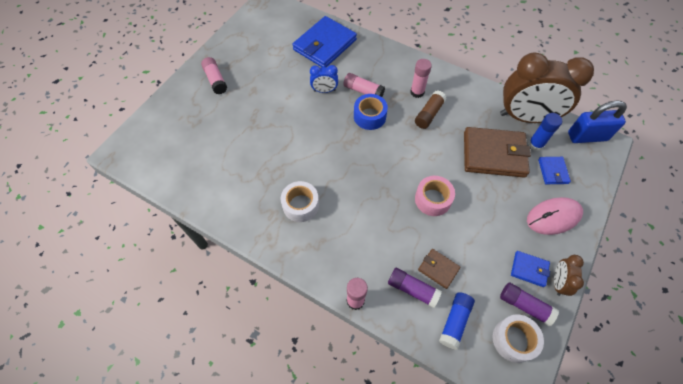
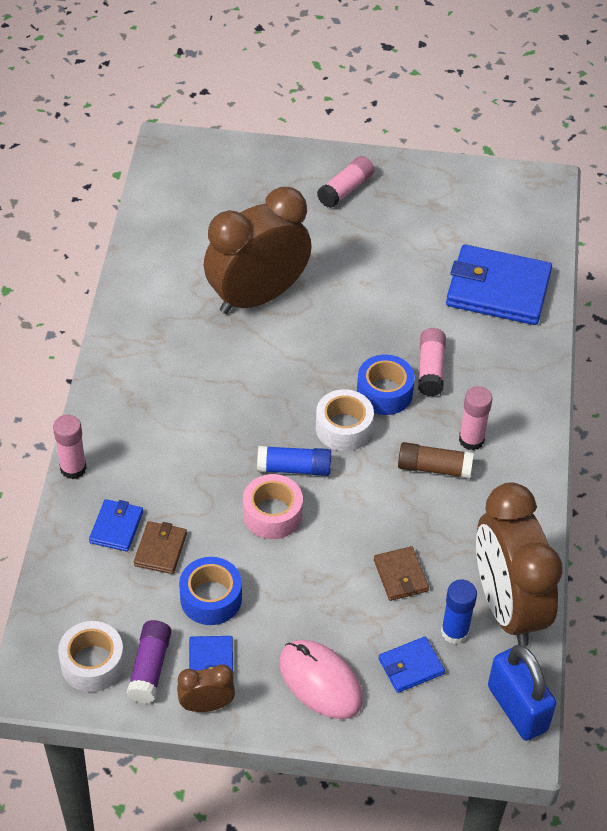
camera: 65 degrees right, 10 degrees down
white tape [281,181,319,222] -> white tape moved to [316,389,374,451]
blue clock [310,65,338,93] -> none
purple glue stick [388,268,442,308] -> blue wallet [89,499,143,552]
blue glue stick [439,292,475,350] -> blue glue stick moved to [257,446,331,476]
brown wallet [464,127,531,178] -> brown wallet [374,546,429,601], size x0.48
none -> blue tape [179,557,242,625]
none -> brown clock [204,187,312,314]

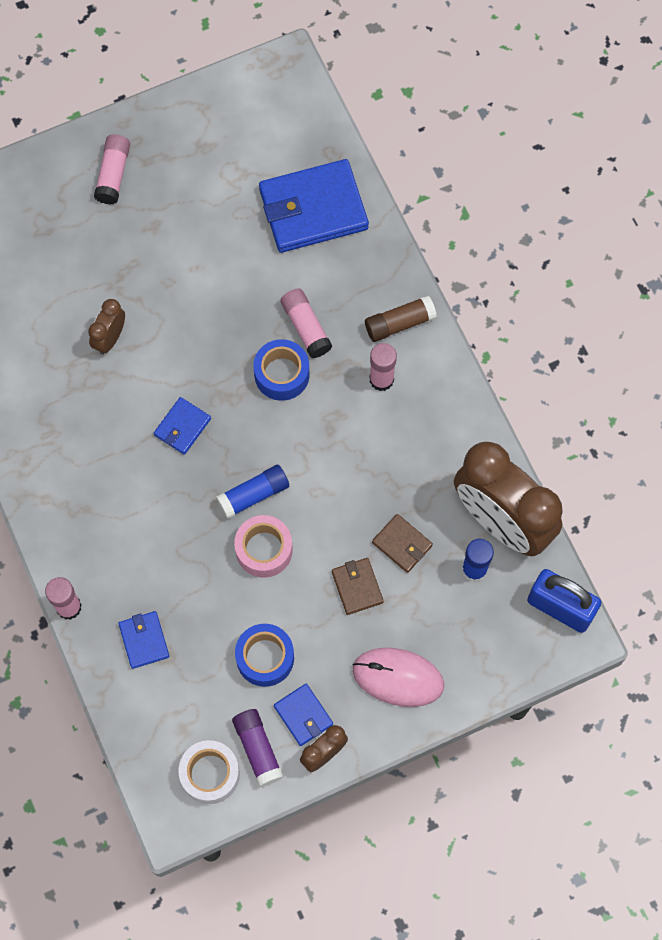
camera: 30 degrees left, 20 degrees up
brown wallet [134,521,187,574] -> brown wallet moved to [332,558,384,615]
brown clock [204,187,312,314] -> brown clock [88,299,125,354], size x0.44
white tape [316,389,374,451] -> none
blue wallet [378,637,445,693] -> blue wallet moved to [154,397,211,455]
brown glue stick [398,442,474,479] -> brown glue stick moved to [365,295,437,342]

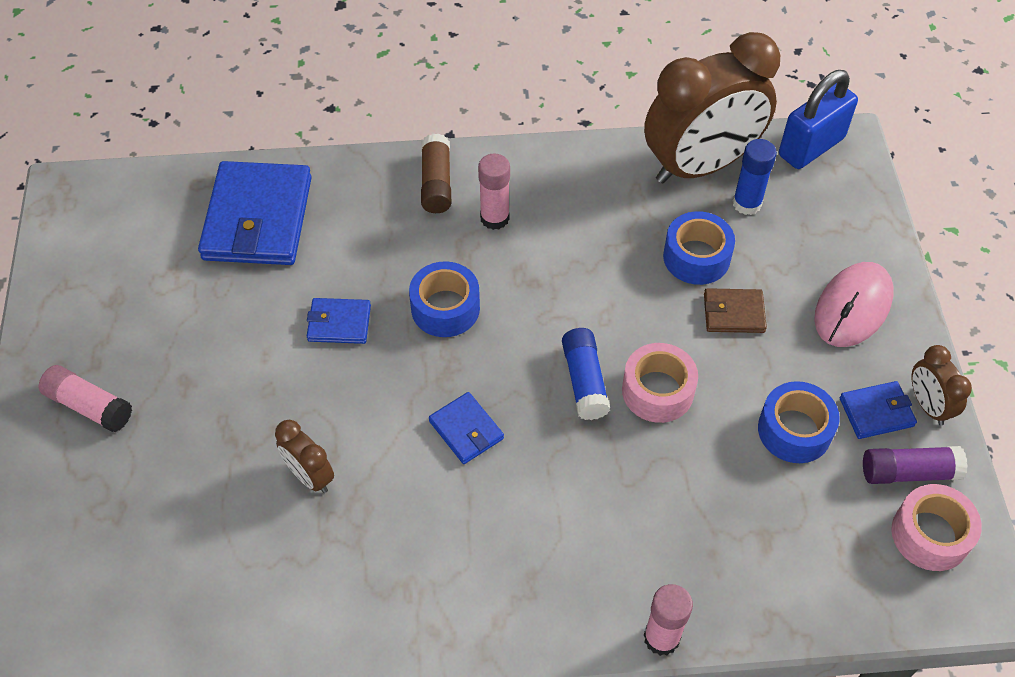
camera: 70 degrees left, 15 degrees down
blue wallet [118,611,170,669] -> blue wallet moved to [307,298,371,344]
white tape [178,740,240,804] -> pink tape [891,484,982,571]
pink glue stick [280,288,332,358] -> none
brown wallet [372,514,433,573] -> blue tape [663,211,735,285]

